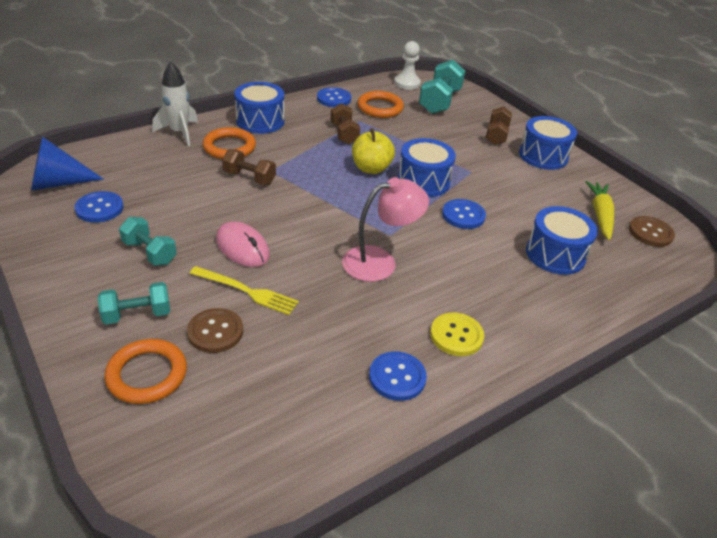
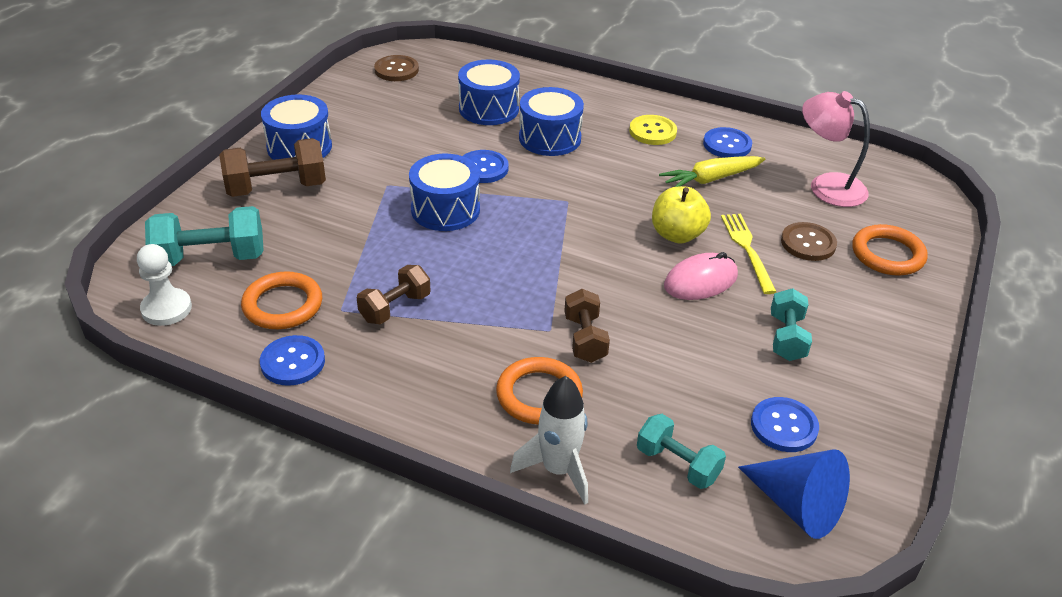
camera: 120 degrees left, 0 degrees up
turquoise dumbbell [98,282,170,325] -> turquoise dumbbell moved to [637,414,726,489]
pink mouse [216,221,270,267] -> pink mouse turned 45 degrees clockwise [664,252,738,300]
blue drum [235,82,284,134] -> blue drum moved to [519,87,584,156]
pink lamp [342,177,429,282] -> pink lamp moved to [802,91,870,207]
yellow apple [352,128,395,174] -> yellow apple moved to [652,187,711,244]
brown dumbbell [486,106,512,145] -> brown dumbbell [219,138,326,197], size x1.56
yellow carrot [585,181,614,240] -> yellow carrot moved to [659,156,766,187]

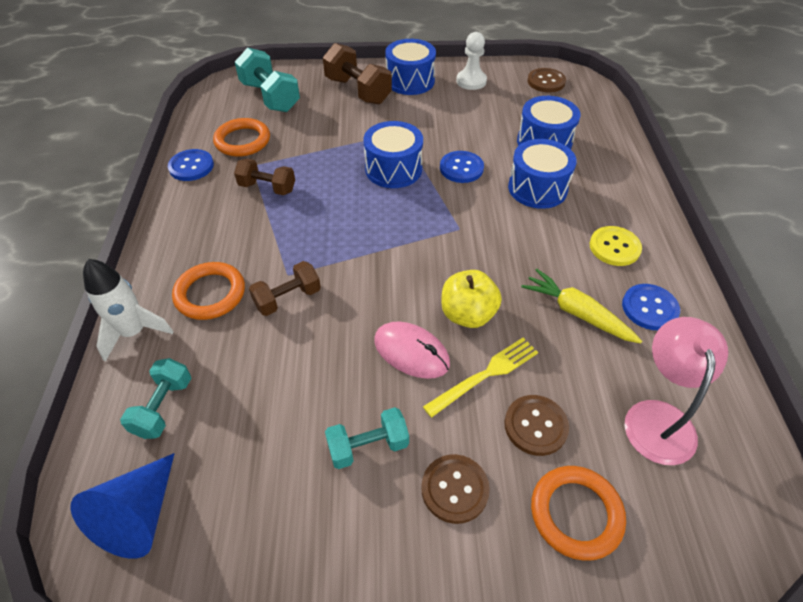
camera: 65 degrees right, 10 degrees up
white pawn [137,244,192,326] -> white pawn moved to [456,32,487,90]
blue button [751,397,819,452] -> none
none -> brown button [421,454,490,524]

